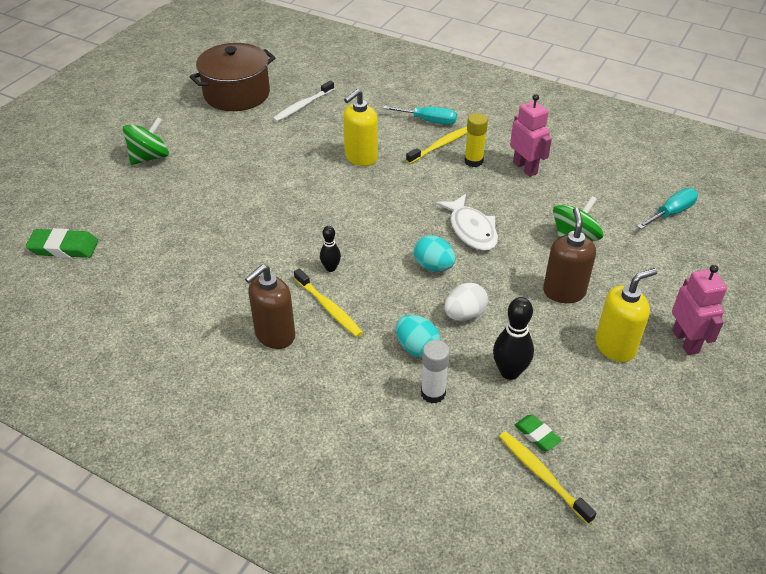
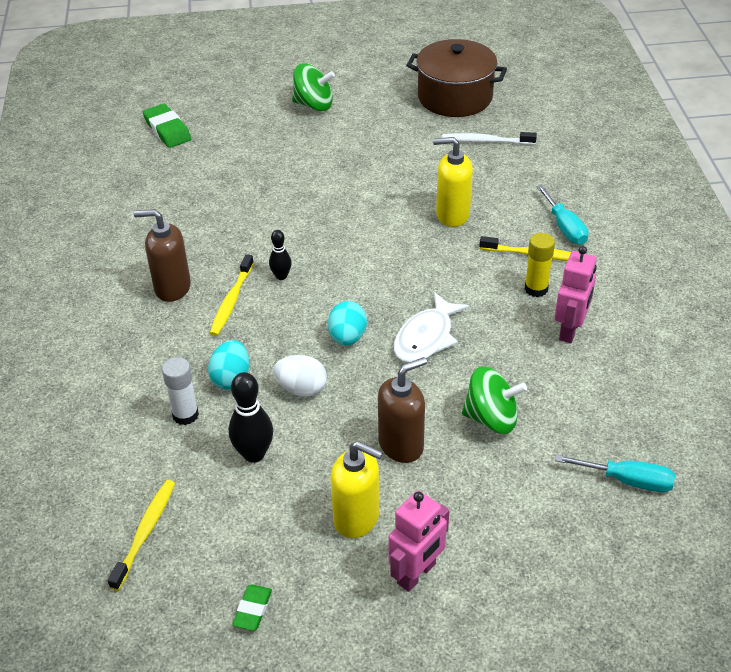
camera: 55 degrees right, 0 degrees up
green eraser [515,415,562,451] -> green eraser moved to [232,584,272,631]

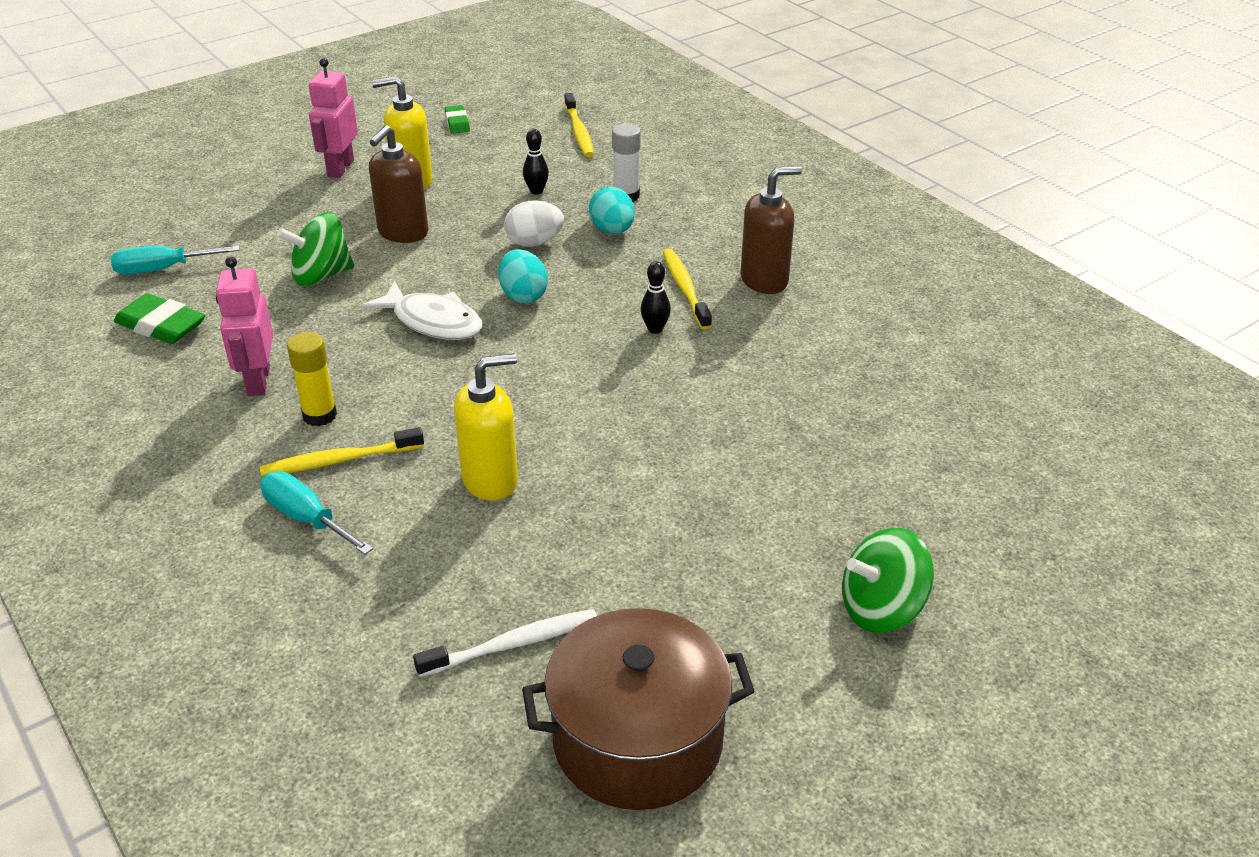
camera: 150 degrees right, 5 degrees down
green eraser [143,104,191,148] -> green eraser moved to [114,293,206,344]
black bowling pin [229,372,273,463] -> black bowling pin [523,129,549,195], size x0.60
white fish [394,292,470,363] -> white fish turned 120 degrees clockwise [361,281,482,340]

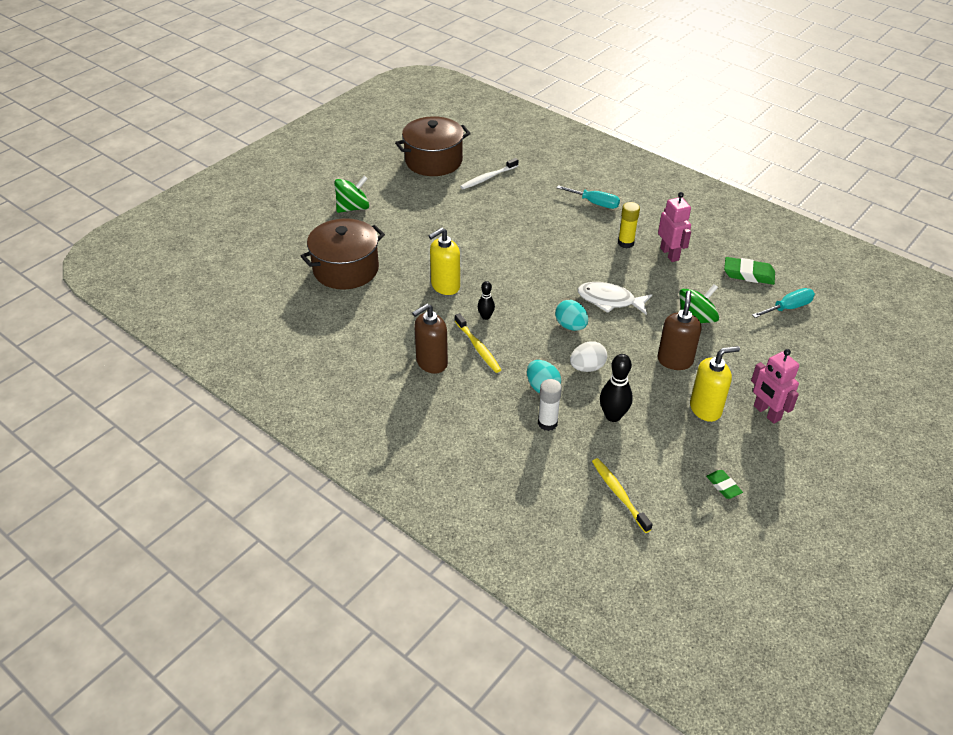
camera: 165 degrees right, 5 degrees up
yellow toothbrush [260,427,424,476] -> none
pink robot [309,58,358,178] -> pink robot turned 150 degrees clockwise [751,349,799,424]
yellow soap dispenser [454,353,518,501] -> yellow soap dispenser moved to [429,227,460,295]
black bowling pin [523,129,549,195] -> black bowling pin [600,354,633,422], size x1.68
none -> brown pot [301,218,385,290]

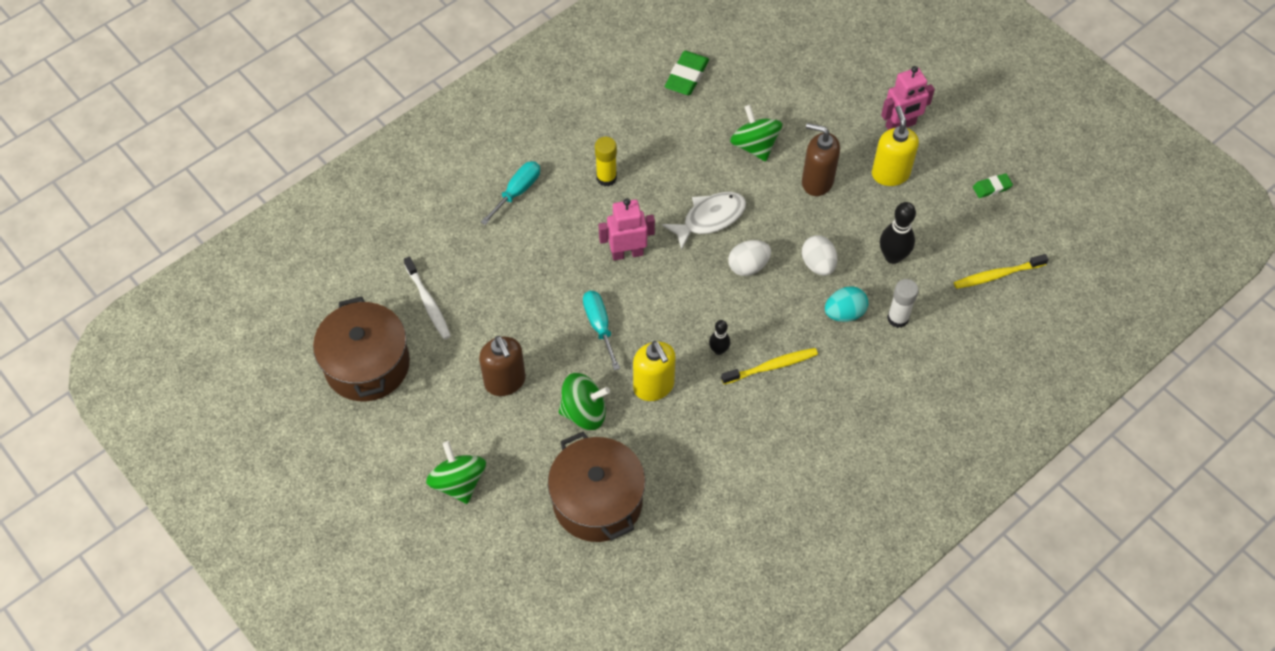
camera: 80 degrees left, 15 degrees up
brown soap dispenser [412,303,448,374] -> brown soap dispenser moved to [479,336,526,396]
turquoise egg [555,300,588,331] -> white egg [728,240,771,276]
white fish [578,282,652,315] -> white fish turned 150 degrees counterclockwise [662,192,746,250]
pink robot [658,192,691,262] -> pink robot moved to [599,198,655,261]
turquoise screwdriver [752,288,815,318] -> turquoise screwdriver moved to [583,291,620,370]
none -> green spinning top [559,373,610,430]

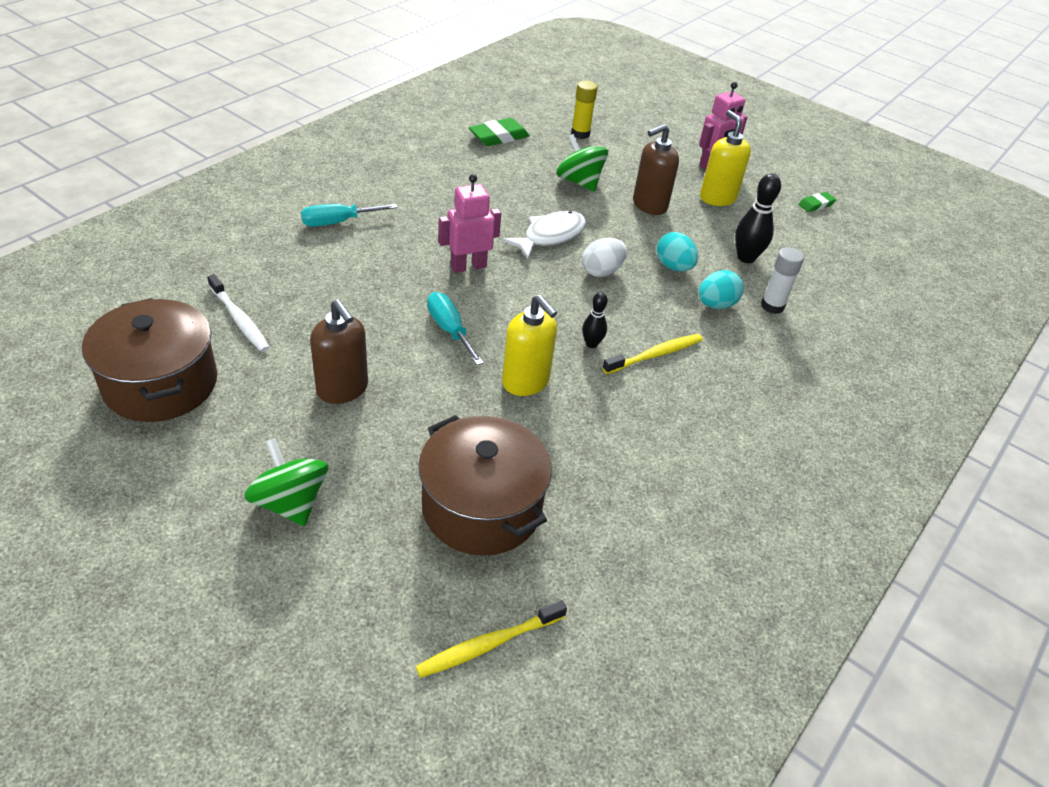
camera: 15 degrees left, 15 degrees down
turquoise screwdriver [481,161,540,225] -> turquoise screwdriver turned 135 degrees counterclockwise [301,204,398,227]
green spinning top [559,373,610,430] -> none
yellow glue stick [595,137,617,186] -> yellow glue stick moved to [571,81,597,139]
green eraser [665,51,709,95] -> green eraser turned 45 degrees clockwise [469,118,530,146]
brown soap dispenser [802,123,840,196] -> brown soap dispenser turned 45 degrees counterclockwise [633,124,679,215]
white egg [802,235,837,276] -> turquoise egg [656,232,698,272]
yellow toothbrush [954,254,1049,289] -> yellow toothbrush moved to [416,600,567,678]

